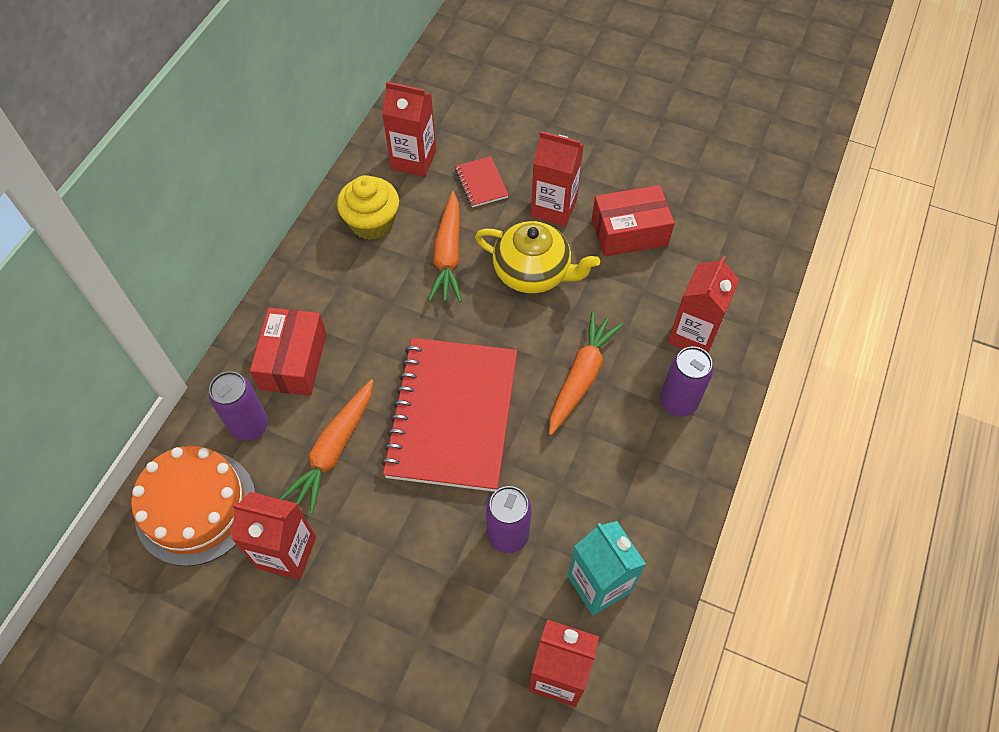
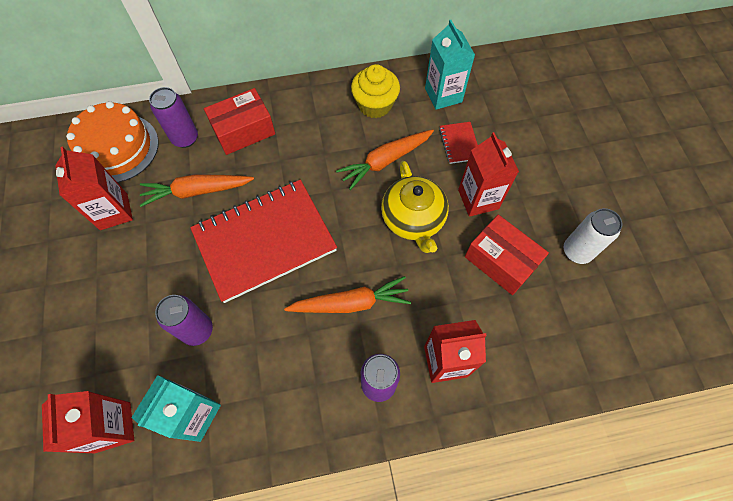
camera: 55 degrees right, 5 degrees up
red carton [382,82,436,177] -> turquoise carton [425,20,475,110]
red notebook [455,156,509,207] -> red notebook turned 45 degrees counterclockwise [439,122,478,164]
none -> white can [564,208,622,264]

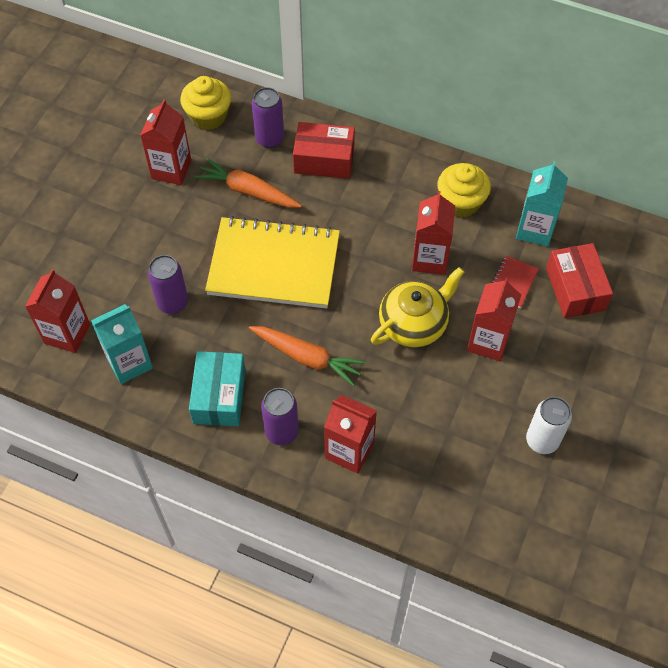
camera: 35 degrees right, 5 degrees down
orange cake [66,101,159,183] -> yellow cupcake [180,76,231,130]
red notebook [190,180,337,303] -> yellow notebook [205,216,340,308]
orange carrot [336,129,434,190] -> red carton [412,191,455,275]
yellow teapot [381,161,449,253] -> yellow teapot turned 150 degrees counterclockwise [371,267,464,347]
red box [465,215,549,295] -> red box moved to [546,243,613,318]
none -> turquoise box [189,351,246,426]

